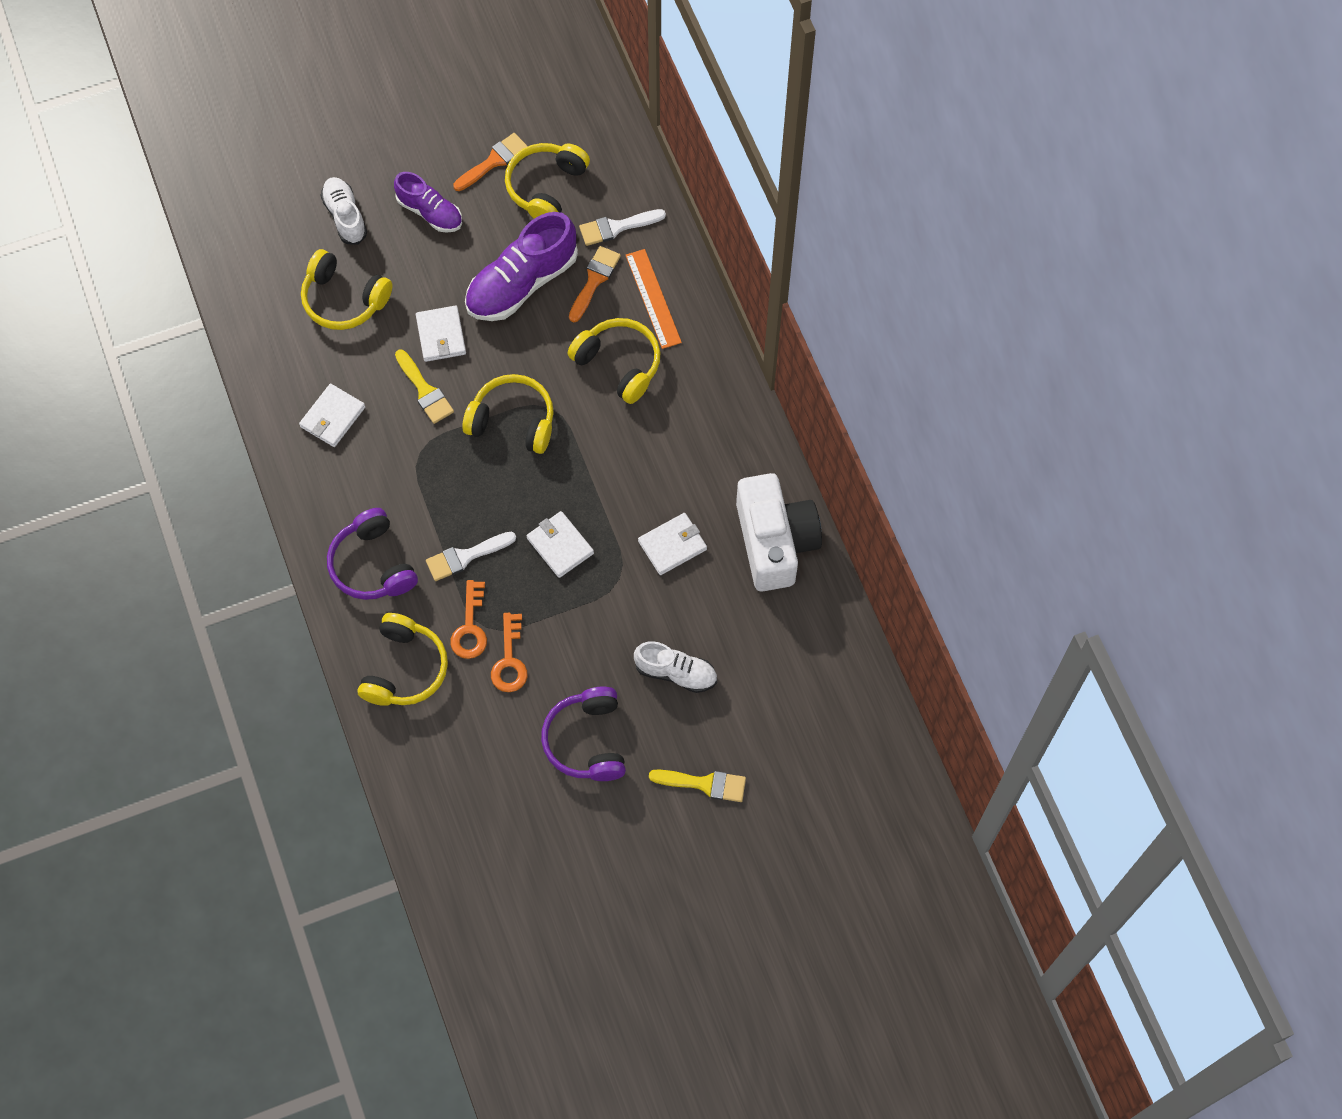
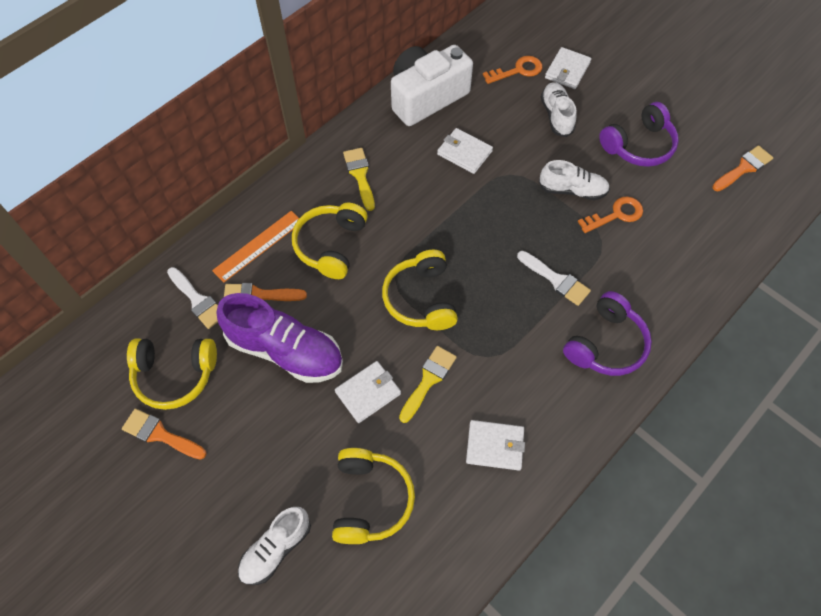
camera: 115 degrees left, 5 degrees down
yellow headphones [358,613,448,706] -> none
purple shoe [394,172,462,233] -> none
orange key [450,580,487,659] -> orange key moved to [483,56,542,84]
white wallet [527,511,594,578] -> white wallet moved to [545,47,591,89]
yellow brush [649,769,746,802] -> yellow brush moved to [343,148,375,211]
none -> white shoe [539,160,610,200]
none -> orange brush [712,145,773,191]

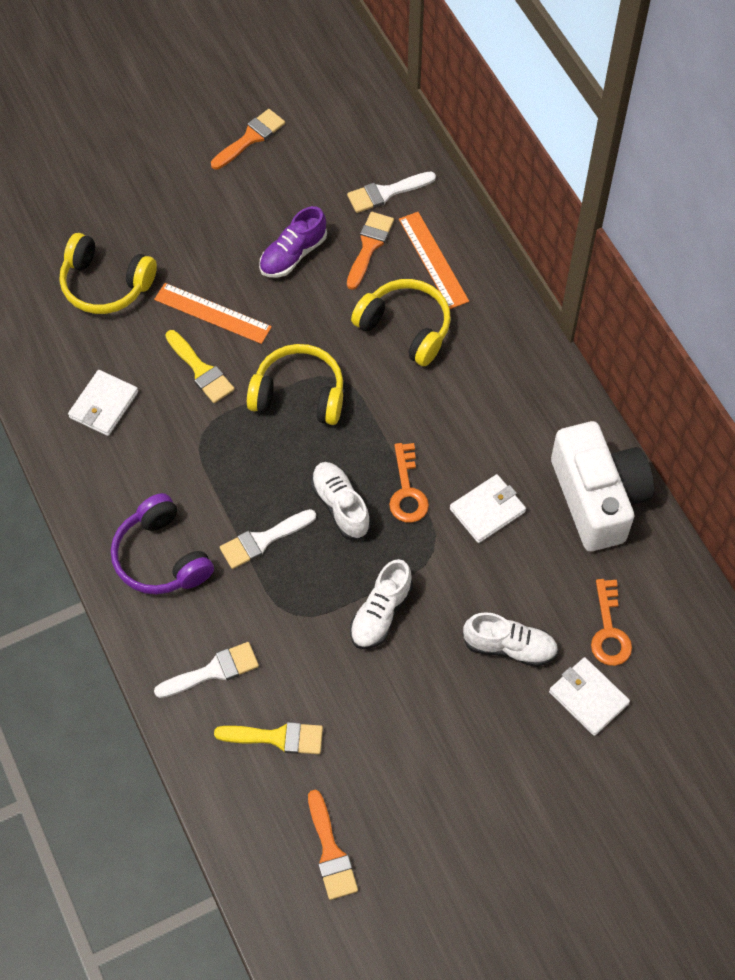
camera: 110 degrees right, 0 degrees up
yellow headphones [127,338,217,410] -> none
purple shoe [216,293,343,383] -> purple shoe [259,206,327,278], size x0.60
white shoe [238,507,311,585] -> white shoe moved to [311,462,371,540]
white wallet [335,361,401,423] -> orange ruler [154,283,272,344]
yellow brush [343,148,375,211] -> yellow brush moved to [214,722,323,754]
orange key [578,197,643,233] -> orange key moved to [389,443,429,523]
purple headphones [599,102,679,167] -> none
none -> white brush [154,642,259,698]

